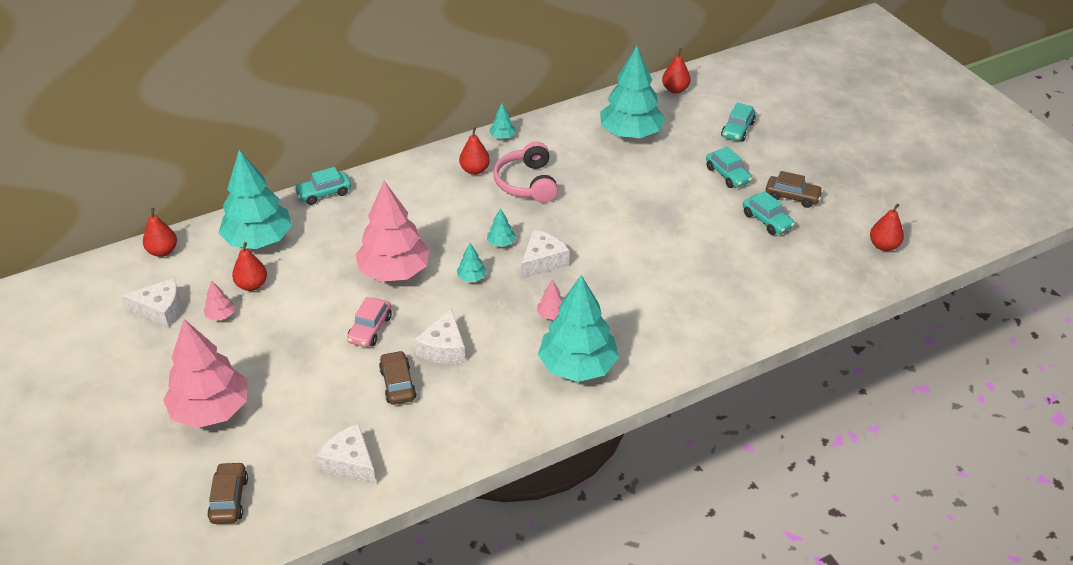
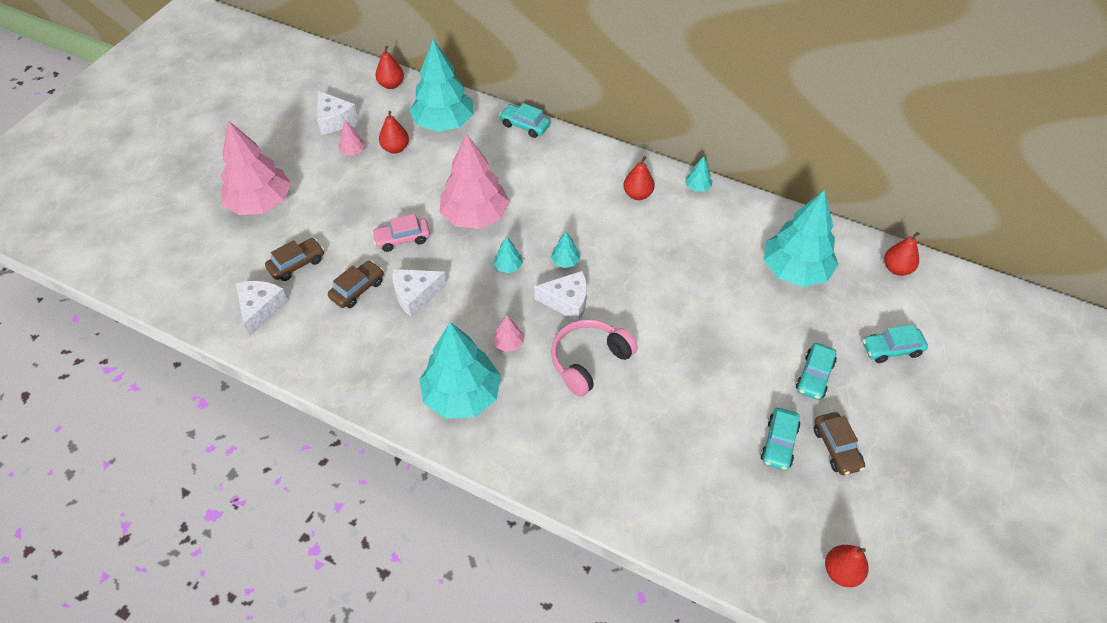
camera: 55 degrees right, 10 degrees up
brown car [208,462,248,524] -> brown car moved to [265,238,324,281]
pink headphones [493,142,558,203] -> pink headphones moved to [551,319,638,397]

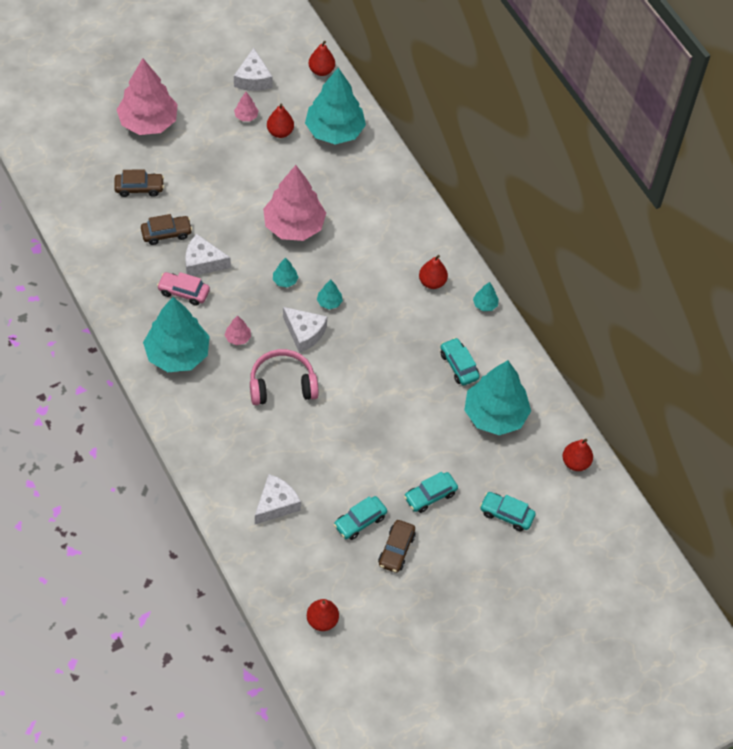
camera: 30 degrees right, 5 degrees up
white cheese [236,281,288,336] -> white cheese moved to [255,474,301,524]
pink car [372,214,430,252] -> pink car moved to [157,272,210,306]
turquoise car [499,103,550,138] -> turquoise car moved to [440,338,480,385]

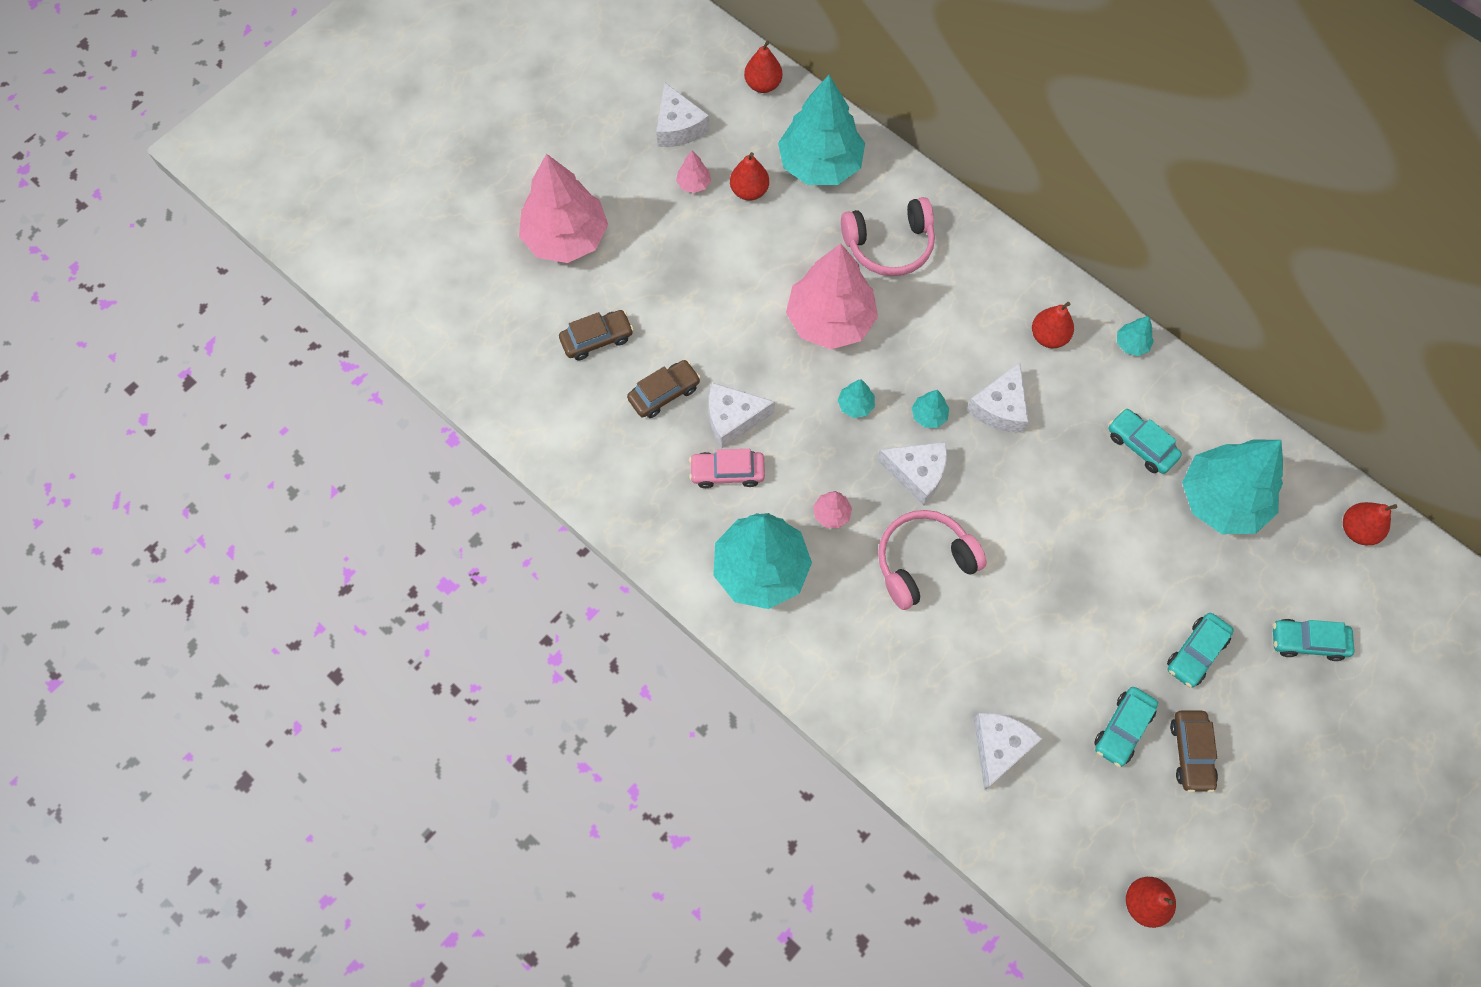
camera: 15 degrees left, 10 degrees up
none -> pink headphones [841,197,935,276]
none -> white cheese [967,362,1029,433]

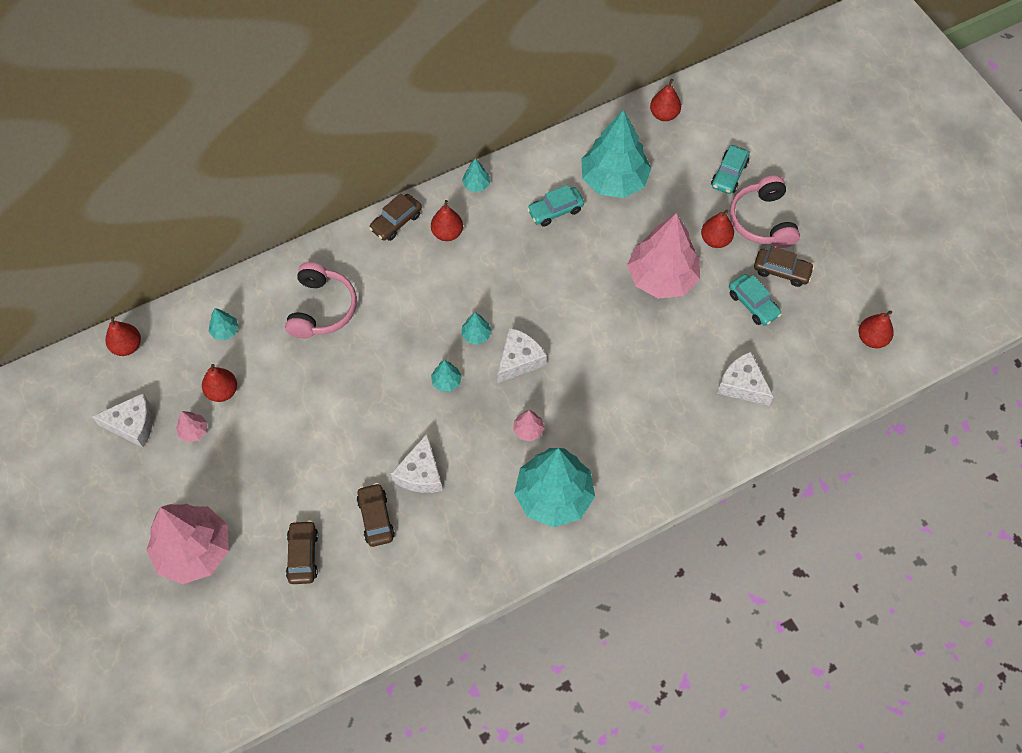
camera: 70 degrees left, 5 degrees down
pink car [689,449,765,488] -> none
turquoise tree [778,75,865,185] -> turquoise tree [209,308,239,341], size x0.40
pink tree [786,243,878,349] -> pink tree moved to [627,213,700,299]
pink headphones [878,510,987,610] -> pink headphones moved to [730,175,800,248]
white cheese [967,362,1029,433] -> none
turquoise car [1167,613,1234,688] -> red pear [701,209,734,248]
none -> brown car [369,193,422,241]

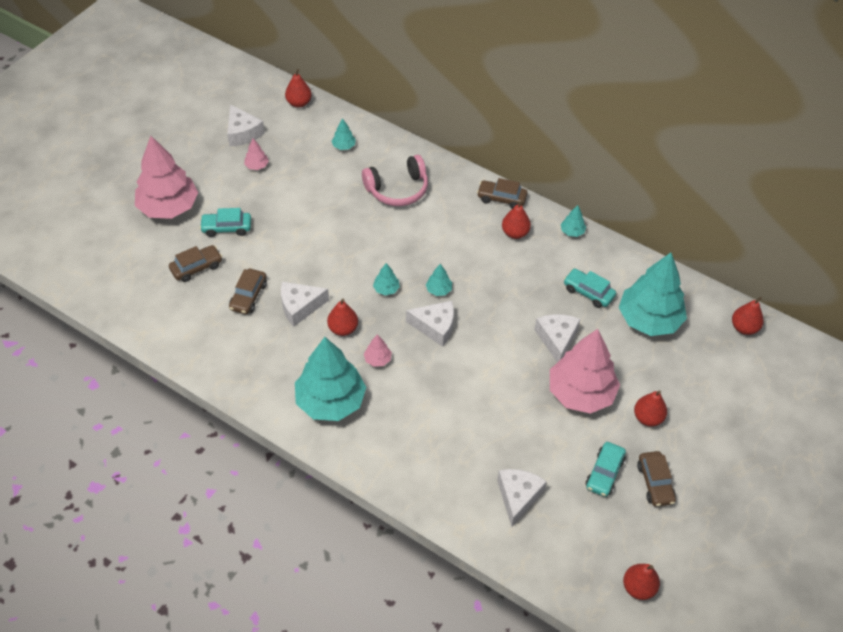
camera: 60 degrees right, 10 degrees down
red pear [202,364,237,402] -> red pear moved to [327,299,358,336]
brown car [357,483,395,547] -> brown car turned 150 degrees clockwise [229,269,267,314]
turquoise car [711,145,750,194] -> turquoise car moved to [200,208,251,237]
pink headphones [730,175,800,248] -> none
none -> white cheese [534,314,580,362]

